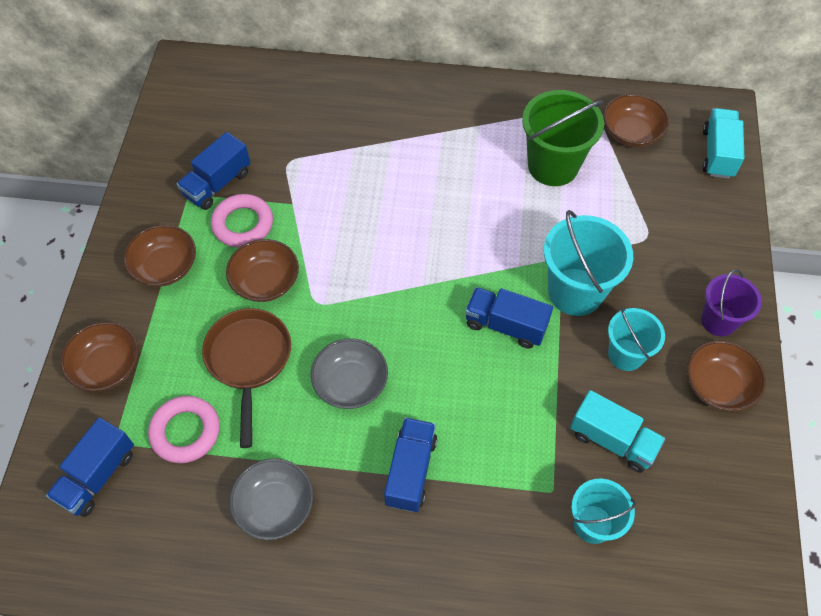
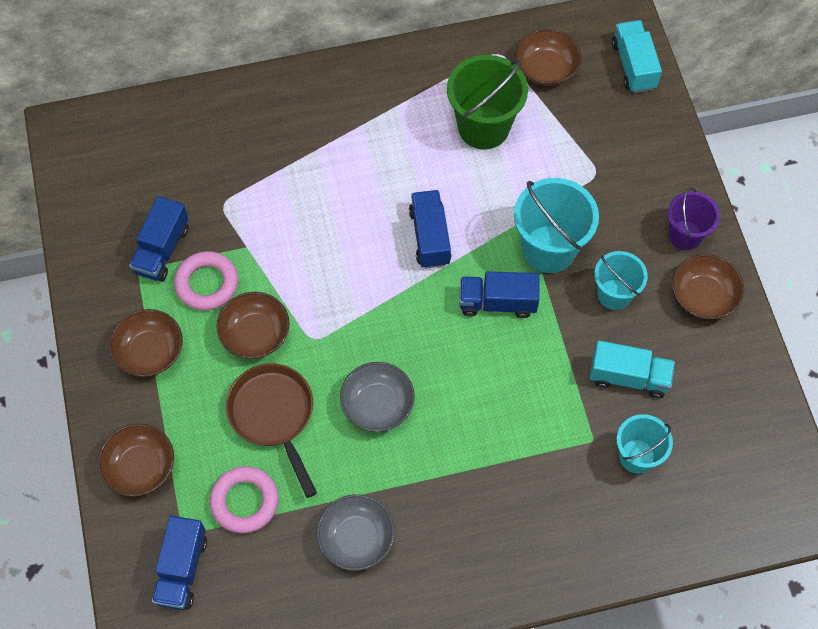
camera: 20 degrees left, 5 degrees up
blue truck [384,417,437,512] -> blue truck moved to [409,190,451,268]

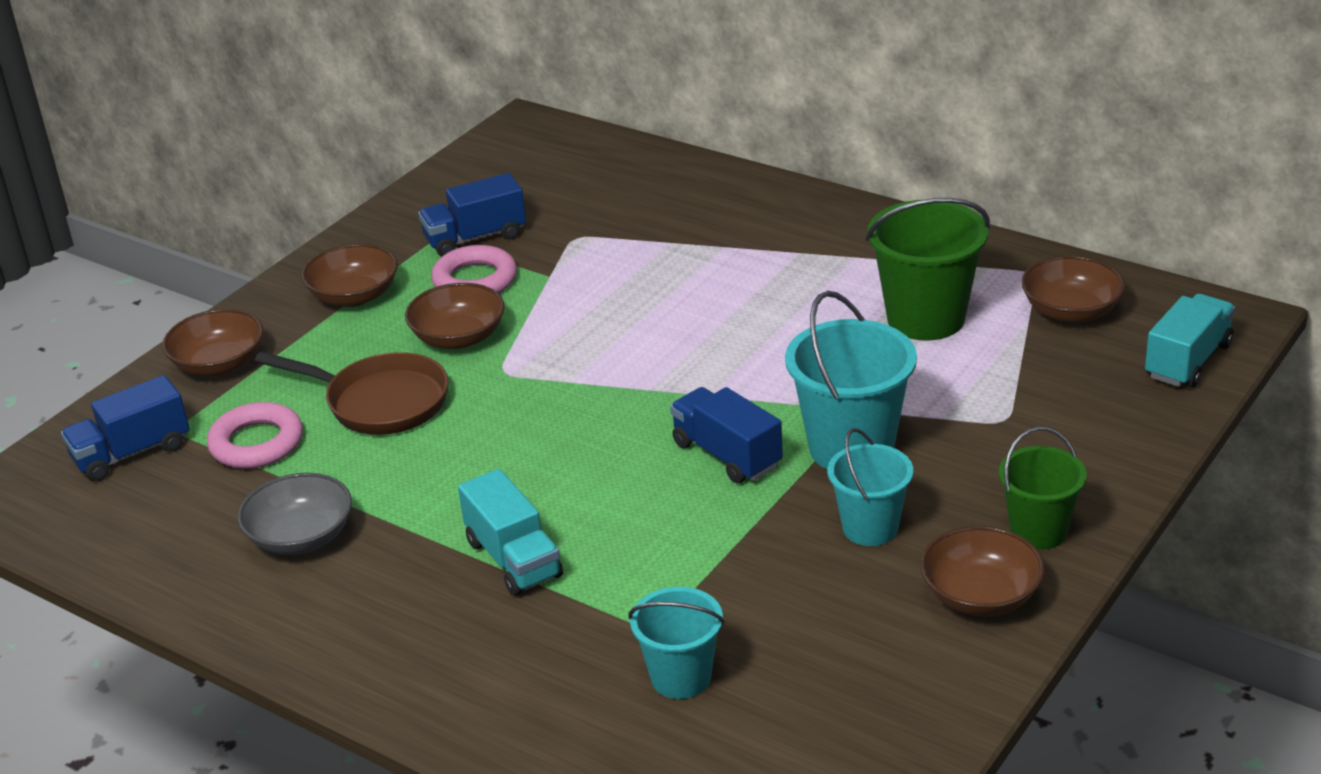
camera: 50 degrees right, 30 degrees down
brown pan [226,364,317,498] -> brown pan turned 90 degrees clockwise [254,351,448,435]
grey bowl [340,362,415,432] -> none
blue truck [409,190,451,268] -> none
turquoise truck [589,341,675,398] -> turquoise truck moved to [458,469,563,596]
purple bucket [668,187,720,250] -> green bucket [999,427,1087,550]

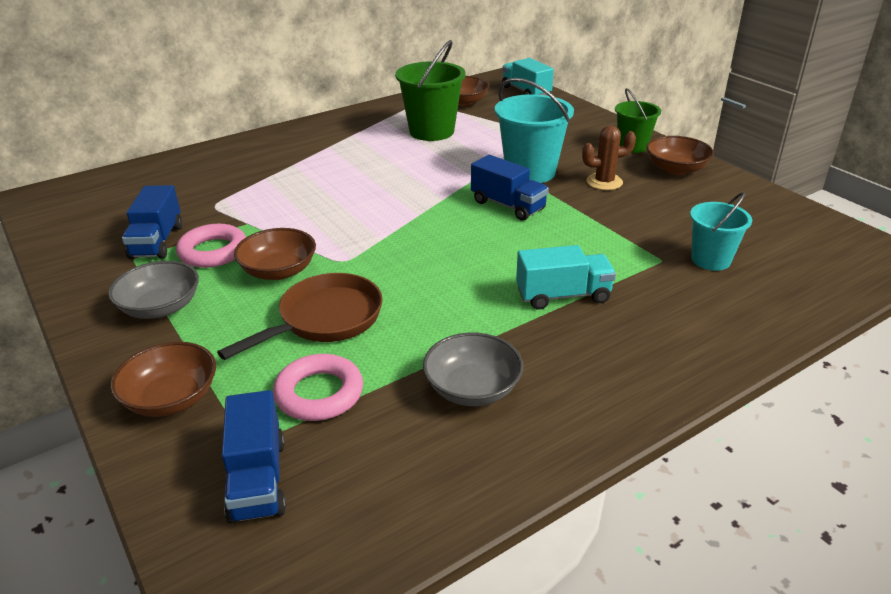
camera: 70 degrees left, 0 degrees up
brown bowl [301,244,398,307] -> grey bowl [108,261,199,319]
blue truck [670,387,783,484] -> blue truck turned 120 degrees counterclockwise [471,155,549,221]
turquoise bucket [828,428,913,546] -> brown cactus [582,126,636,190]

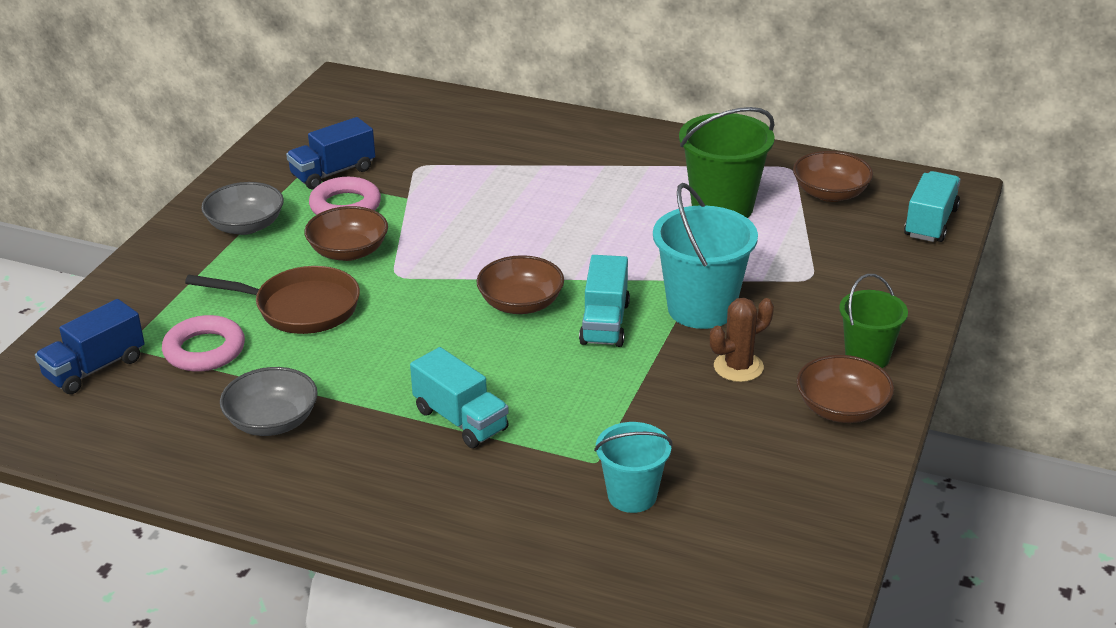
camera: 55 degrees right, 0 degrees up
brown bowl [110,342,216,417] -> brown bowl moved to [477,255,564,314]
blue truck [471,155,549,221] -> turquoise truck [579,255,630,347]
brown cactus [582,126,636,190] -> brown cactus turned 75 degrees counterclockwise [710,298,774,382]

